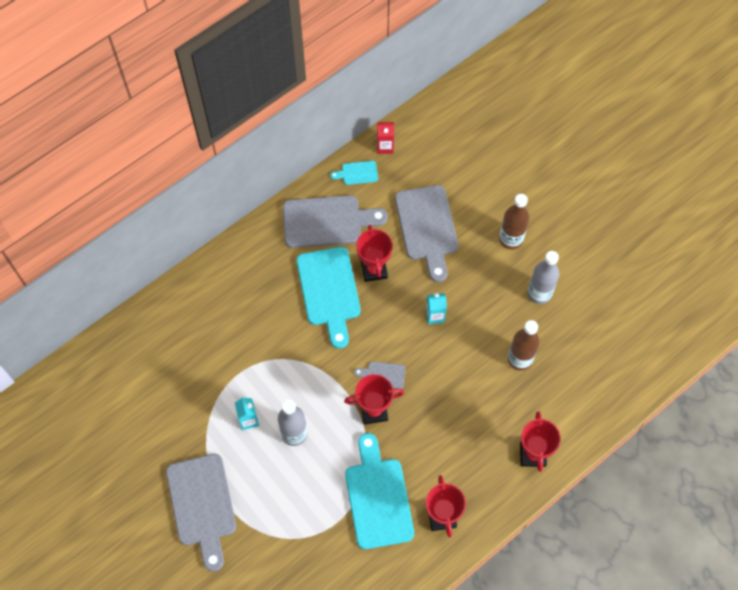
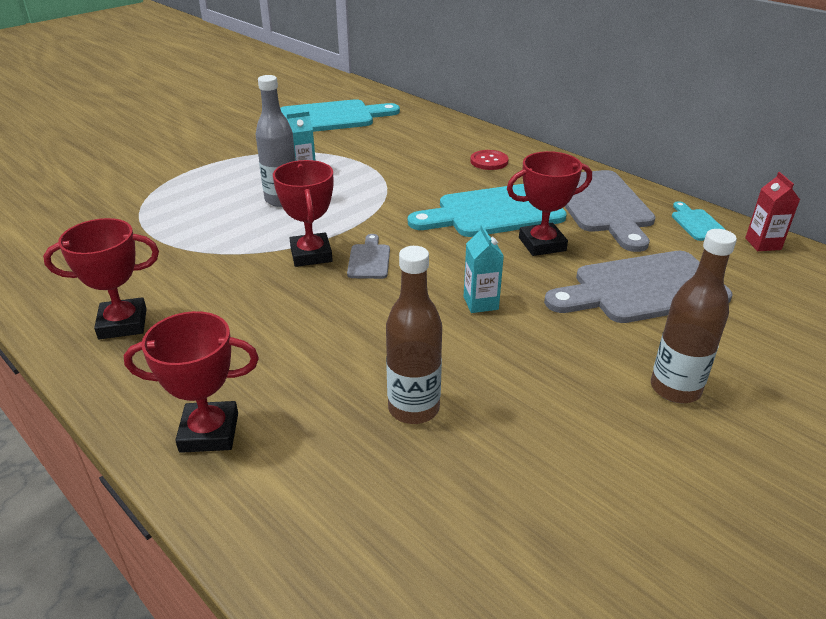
camera: 85 degrees right, 30 degrees down
grey cutting board [166,454,236,572] -> none
turquoise cutting board [345,433,414,549] -> turquoise cutting board moved to [280,99,400,132]
grey bottle [527,251,560,304] -> none
none -> red button [470,150,509,170]

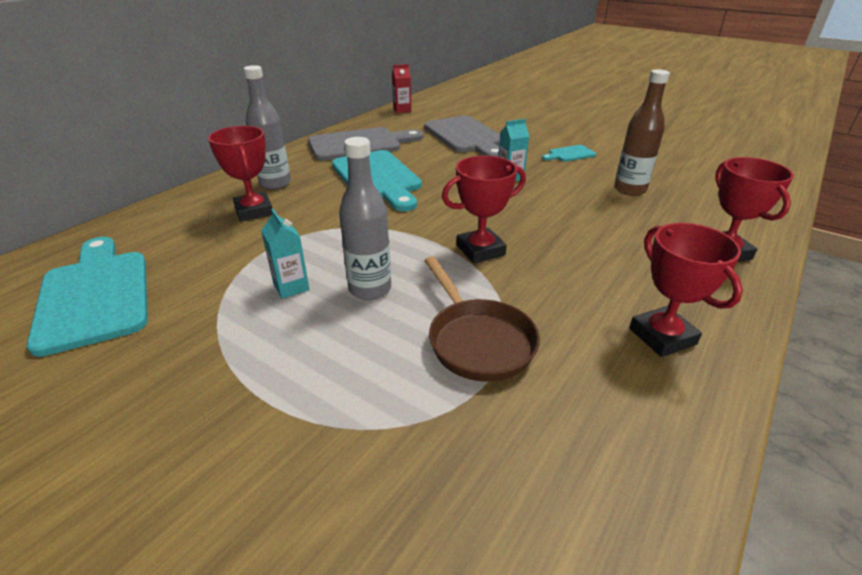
camera: 100 degrees left, 0 degrees up
grey cutting board [347,234,390,279] -> none
red button [470,150,509,170] -> grey bottle [243,65,291,190]
red trophy [507,151,592,256] -> red trophy moved to [208,126,272,221]
brown bottle [651,229,737,403] -> none
turquoise cutting board [672,201,726,241] -> turquoise cutting board moved to [542,145,596,162]
none -> brown pan [424,256,540,382]

